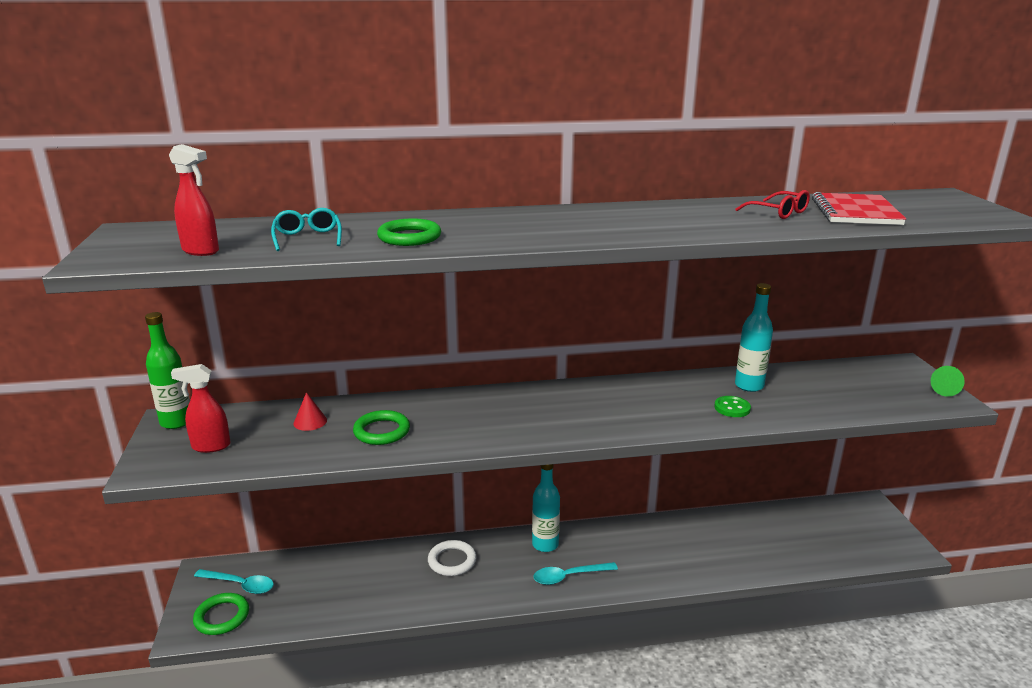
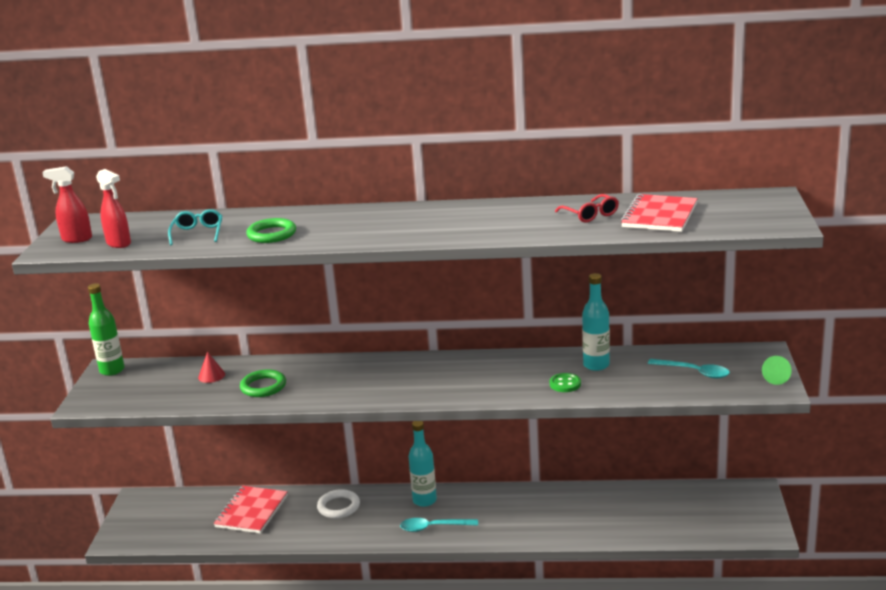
camera: 15 degrees right, 0 degrees up
red spray bottle [171,364,230,453] -> red spray bottle moved to [42,166,92,243]
green ring [193,593,249,635] -> none
turquoise spoon [194,569,274,594] -> turquoise spoon moved to [648,359,730,379]
none -> red notebook [214,486,288,533]

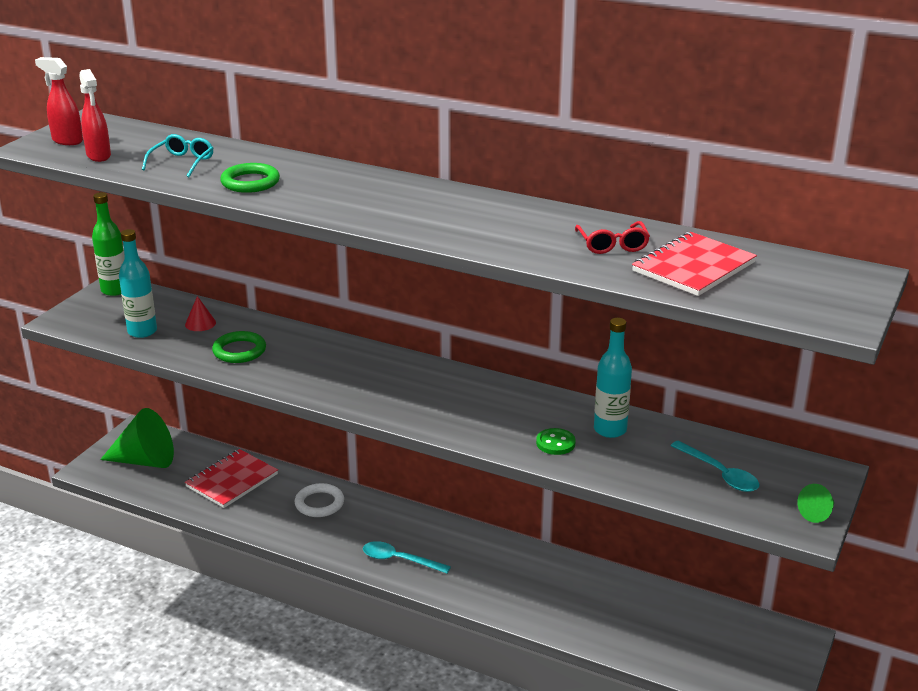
camera: 20 degrees right, 5 degrees up
turquoise bottle [409,421,437,507] -> turquoise bottle moved to [119,229,157,338]
none -> green cone [100,408,174,468]

